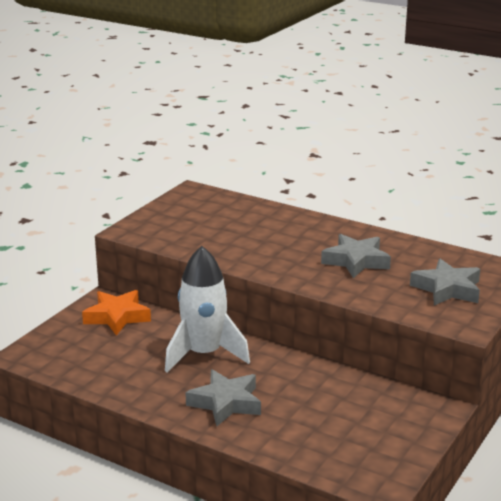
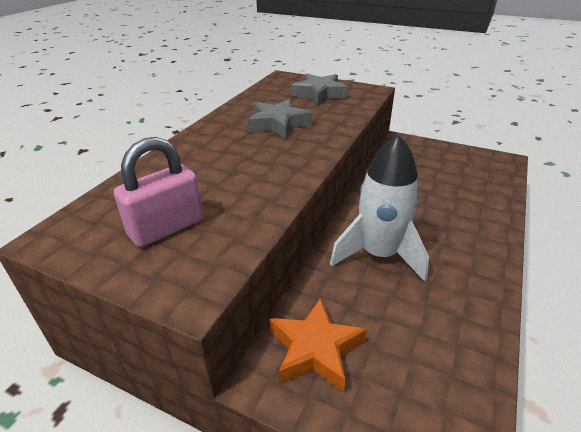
camera: 95 degrees left, 10 degrees up
grey star [185,369,261,427] -> none
none -> pink padlock [114,137,203,247]

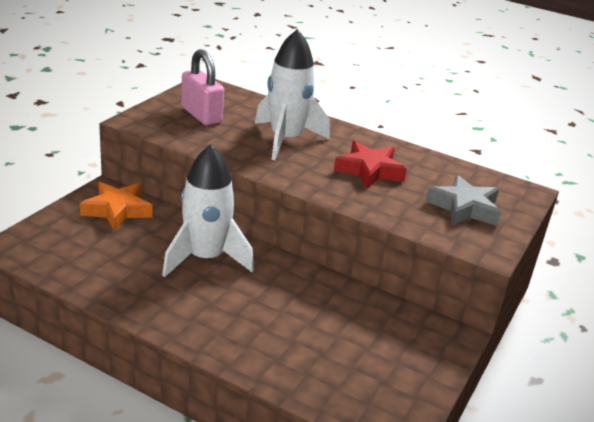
camera: 90 degrees right, 5 degrees down
grey star [248,99,312,139] -> red star [334,141,407,189]
none -> white rocket [255,29,330,160]

